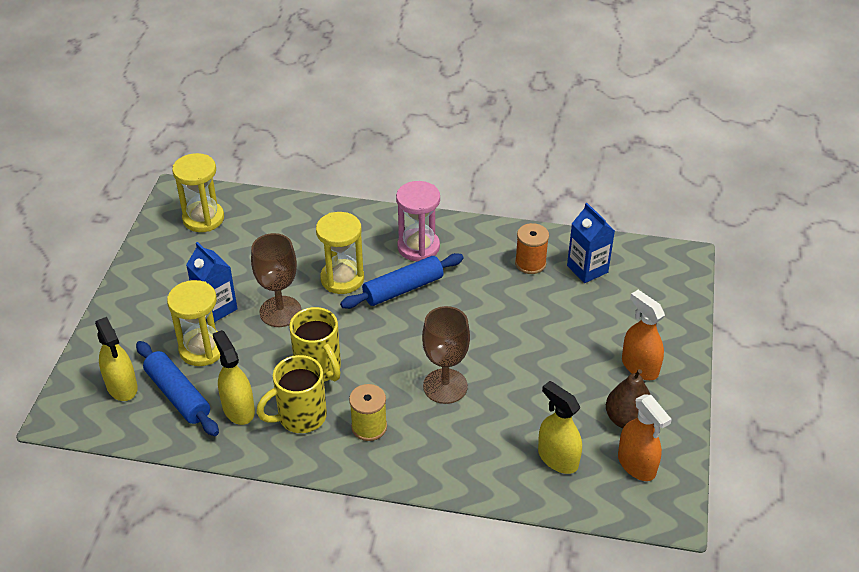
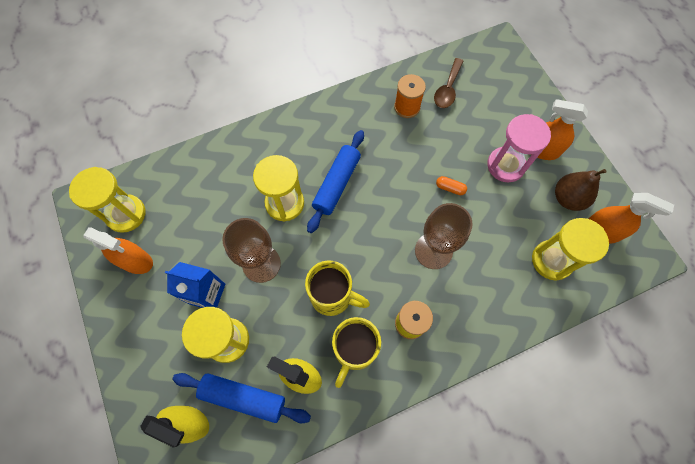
camera: 35 degrees left, 25 degrees up
pink hourglass [396,181,440,261] -> pink hourglass moved to [487,114,551,182]
yellow spray bottle [538,381,582,474] -> yellow hourglass [532,218,609,280]
blue carton [567,203,615,283] -> brown spoon [434,58,464,108]
none -> orange spray bottle [83,227,153,274]
none -> orange capsule [436,176,467,195]

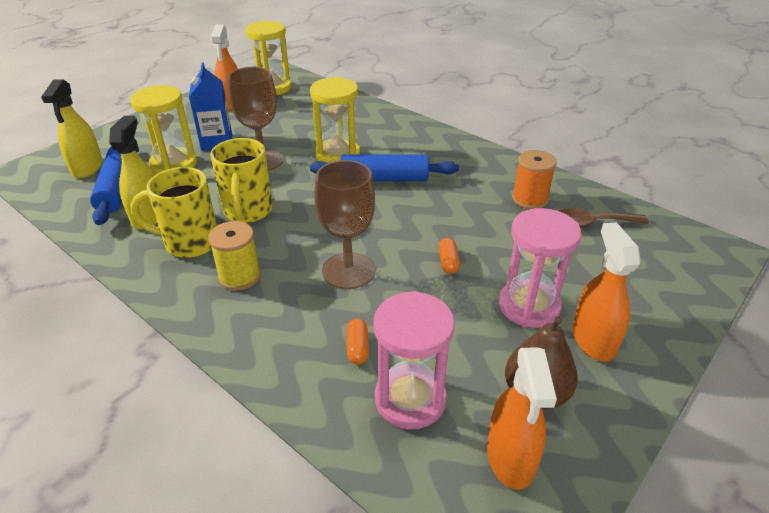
camera: 65 degrees right, 30 degrees down
yellow hourglass [532,218,609,280] -> pink hourglass [373,291,455,429]
none -> orange capsule [347,319,369,364]

